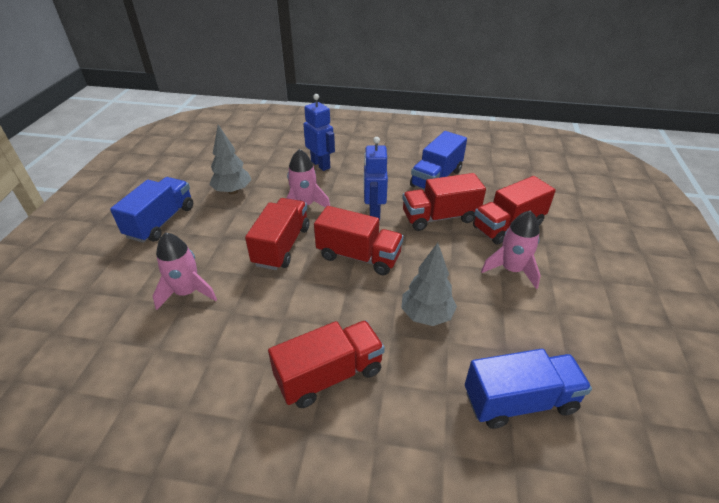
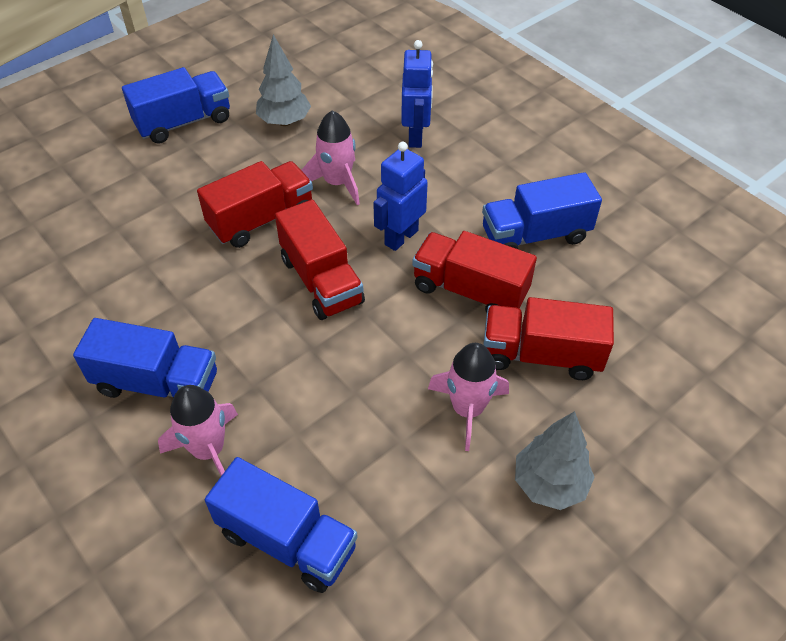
camera: 40 degrees right, 10 degrees up
pink rocket [153,232,217,310] -> pink rocket moved to [158,385,238,476]
red truck [268,320,385,408] -> blue truck [73,318,217,398]
grey tree [401,243,457,326] -> grey tree moved to [515,411,595,510]

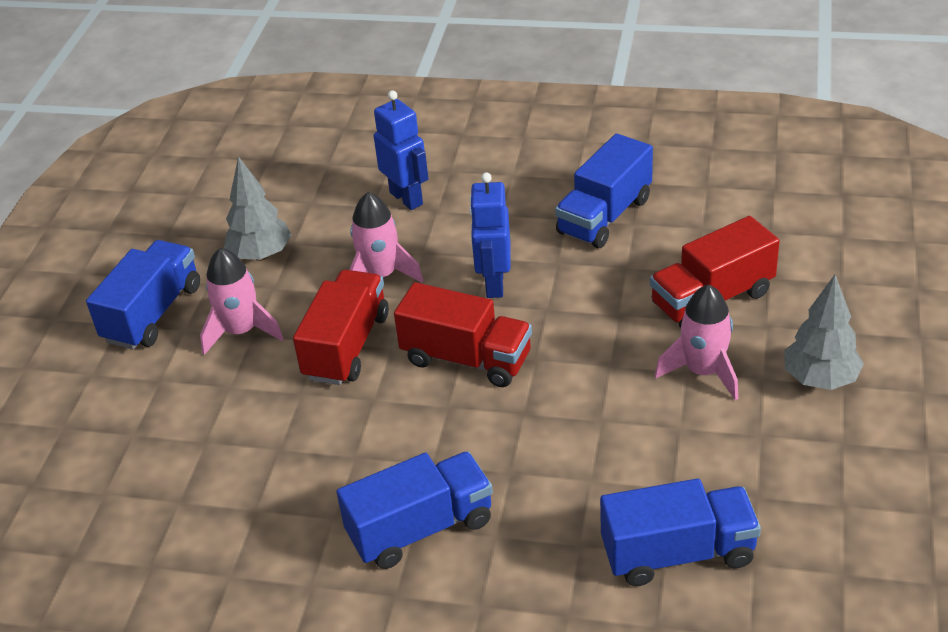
camera: 35 degrees left, 10 degrees down
pink rocket [158,385,238,476] -> pink rocket moved to [200,248,284,355]
red truck [412,231,537,313] -> none

